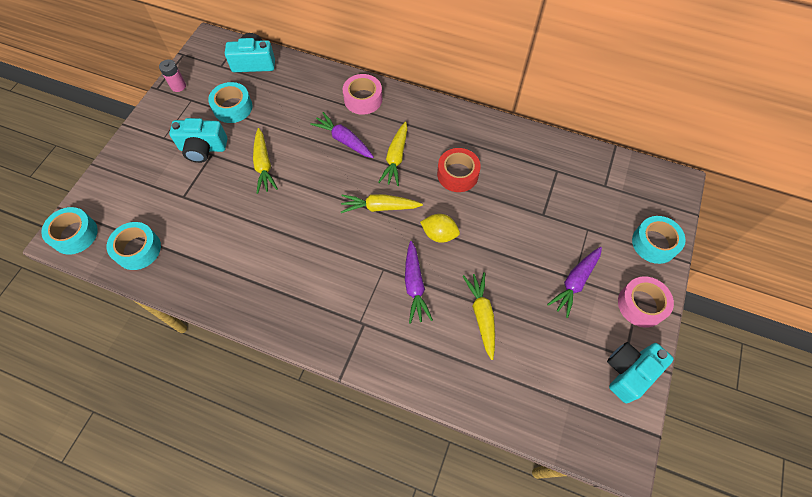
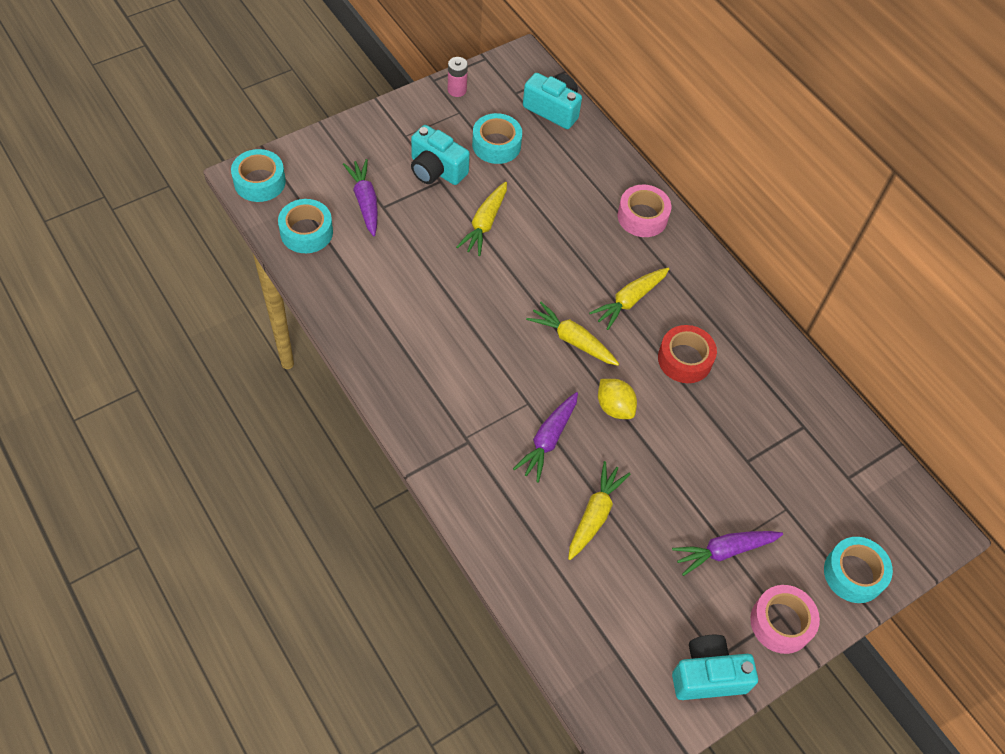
camera: 30 degrees right, 5 degrees down
purple carrot [310,112,374,158] -> purple carrot moved to [343,159,378,236]

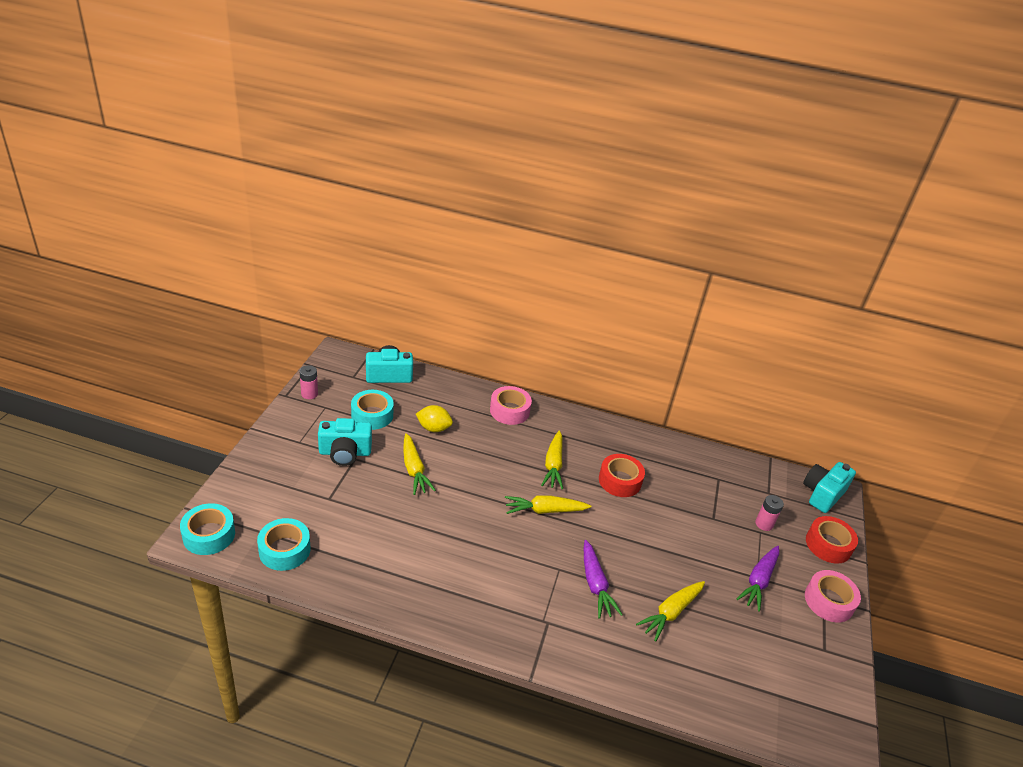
camera: 40 degrees left, 20 degrees down
purple carrot [343,159,378,236] -> none
yellow carrot [568,461,630,560] -> yellow carrot turned 120 degrees counterclockwise [636,581,705,642]
yellow lemon [598,379,637,419] -> yellow lemon moved to [416,405,453,432]
turquoise camera [672,635,758,700] -> turquoise camera moved to [803,462,856,513]
turquoise tape [824,537,893,603] -> red tape [806,516,858,564]
none -> pink battery [755,495,784,531]

